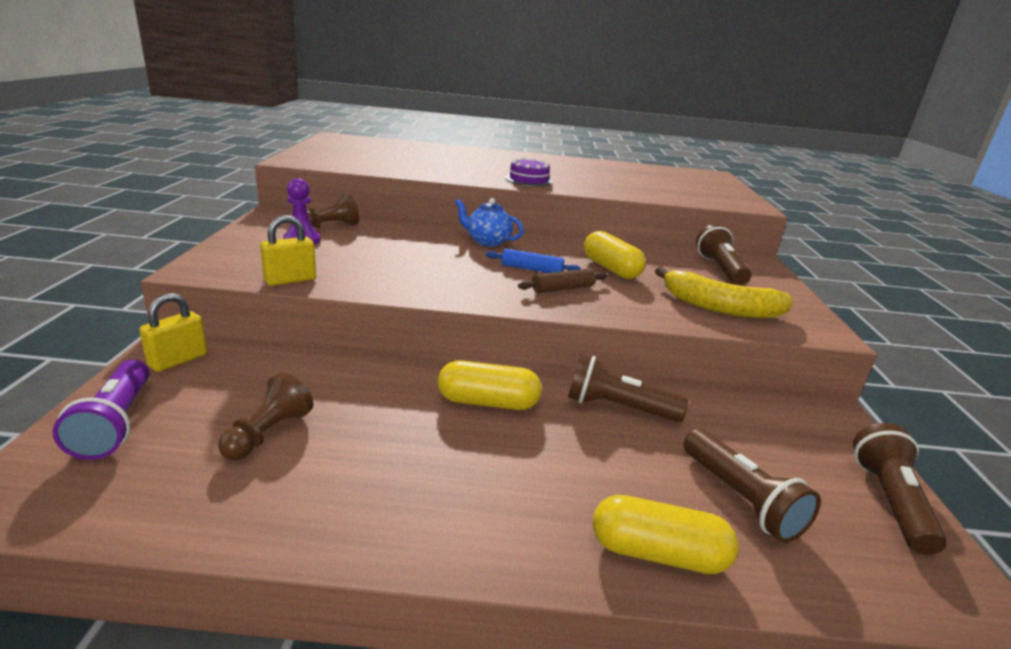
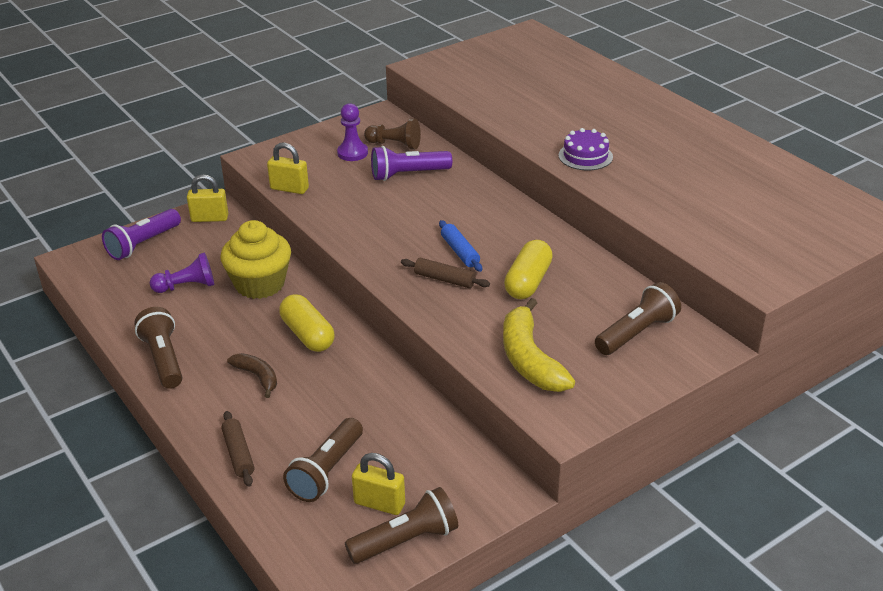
camera: 55 degrees right, 10 degrees up
brown pawn [218,372,313,460] -> purple pawn [150,253,214,293]
blue teapot [455,198,524,247] -> none
brown flashlight [568,354,689,422] -> brown flashlight moved to [134,307,183,389]
yellow capsule [593,495,739,574] -> brown rolling pin [221,411,254,487]
none -> yellow cupcake [220,220,291,299]
none -> brown banana [227,353,277,398]
none -> yellow padlock [352,453,405,515]
none -> purple flashlight [371,146,452,181]

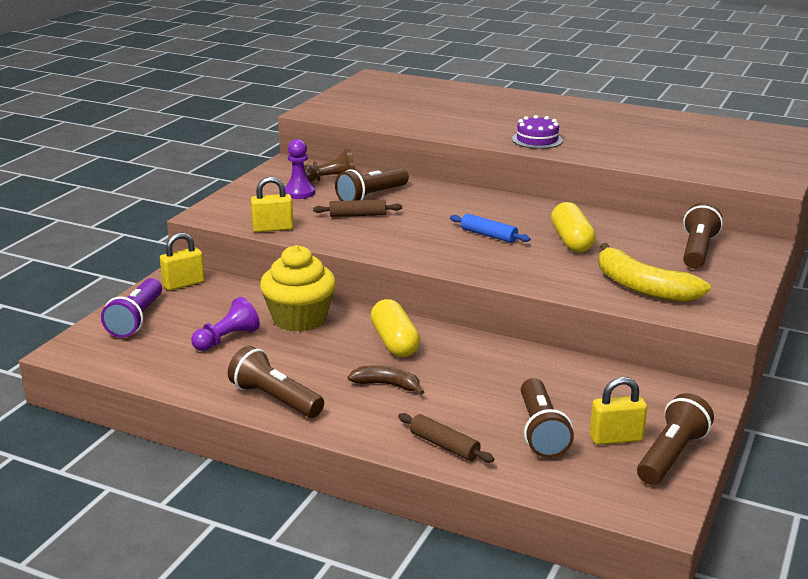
camera: 30 degrees left, 10 degrees down
yellow capsule [279,294,335,352] -> yellow capsule turned 45 degrees clockwise [371,299,420,357]
purple flashlight [371,146,452,181] -> brown flashlight [335,167,409,201]
brown rolling pin [401,258,490,288] -> brown rolling pin moved to [313,200,402,217]

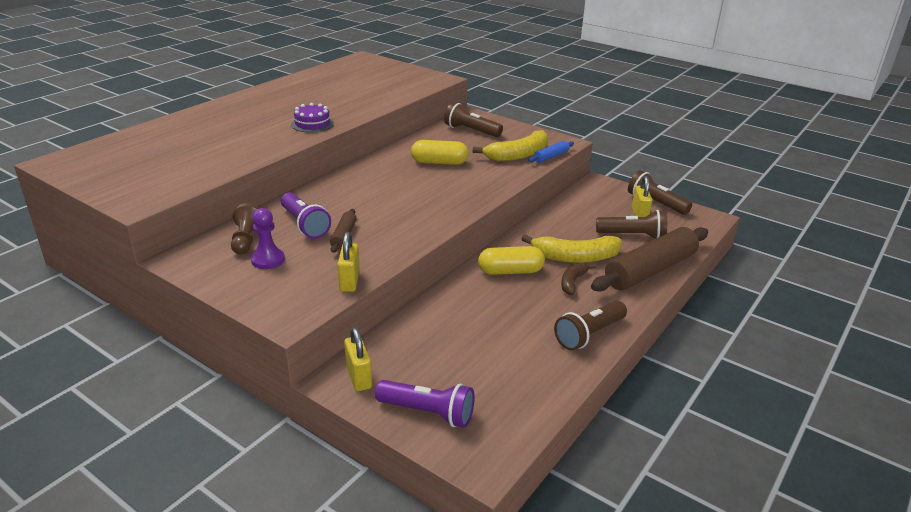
camera: 80 degrees left, 5 degrees up
purple pawn [191,297,260,351] -> none
yellow cupcake [260,245,336,332] -> none
brown flashlight [335,167,409,201] -> purple flashlight [281,192,331,239]
brown rolling pin [398,413,494,463] -> brown rolling pin [591,227,708,292], size x2.21
blue rolling pin [450,214,530,243] -> blue rolling pin moved to [528,141,574,163]
none -> yellow banana [522,235,622,263]

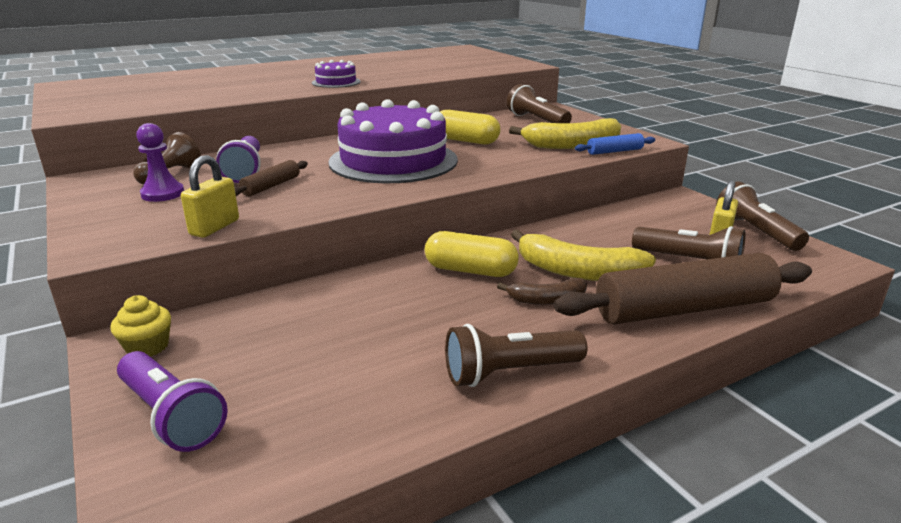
camera: 25 degrees right, 5 degrees down
yellow padlock [344,327,372,391] -> yellow cupcake [110,295,171,357]
brown banana [561,263,596,295] -> brown banana turned 150 degrees counterclockwise [497,278,587,305]
none -> purple cake [328,99,458,183]

